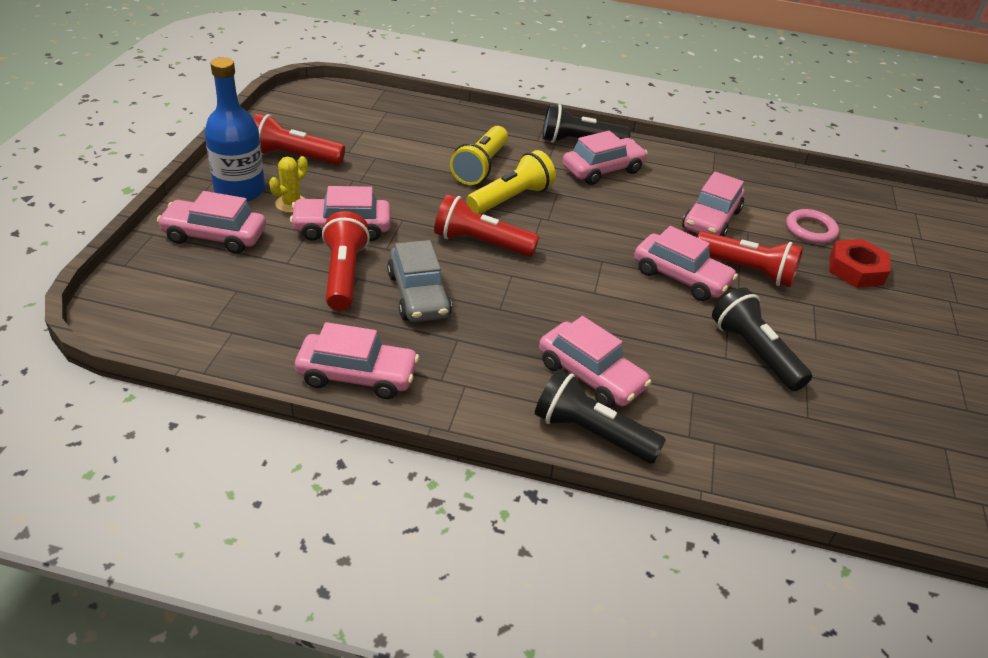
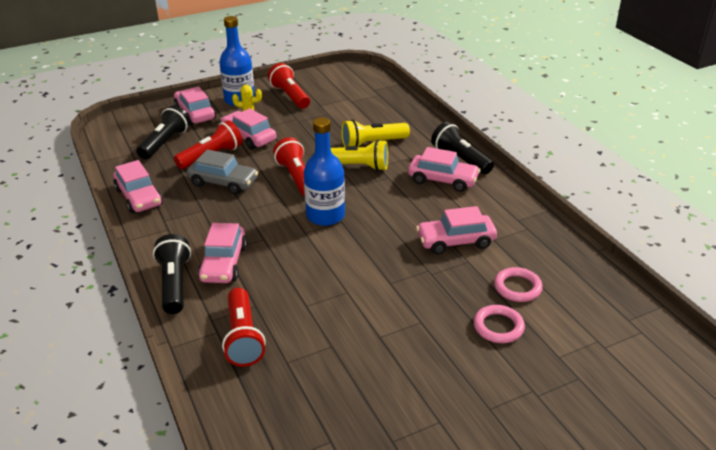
camera: 55 degrees right, 5 degrees down
grey car [387,240,452,322] -> grey car turned 105 degrees counterclockwise [187,150,258,195]
pink car [634,226,738,301] -> none
red flashlight [697,231,803,288] -> red flashlight moved to [222,288,266,367]
black flashlight [712,287,812,391] -> black flashlight moved to [136,105,190,159]
red nut [829,239,891,288] -> pink ring [474,305,525,343]
none -> blue bottle [304,117,345,226]

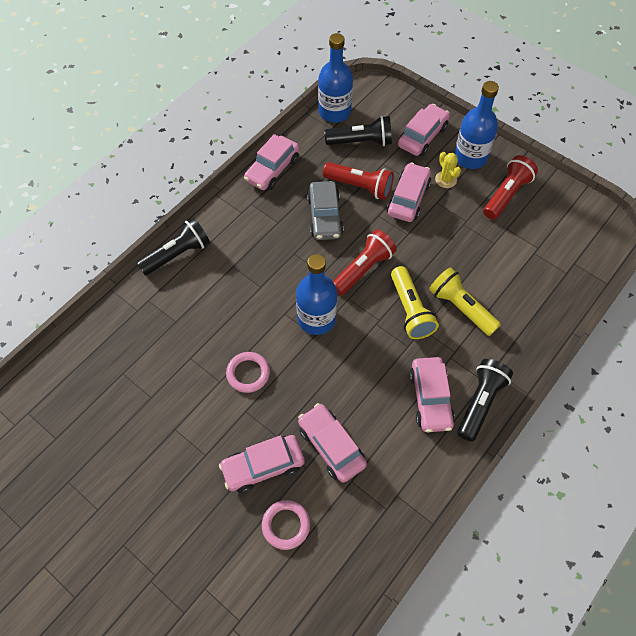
camera: 65 degrees right, 25 degrees up
pink car [198,223,247,283] -> pink car moved to [219,435,305,493]
red flashlight [222,288,266,367] -> none
pink ring [474,305,525,343] -> pink ring moved to [226,352,270,393]
none -> blue bottle [318,33,353,123]

